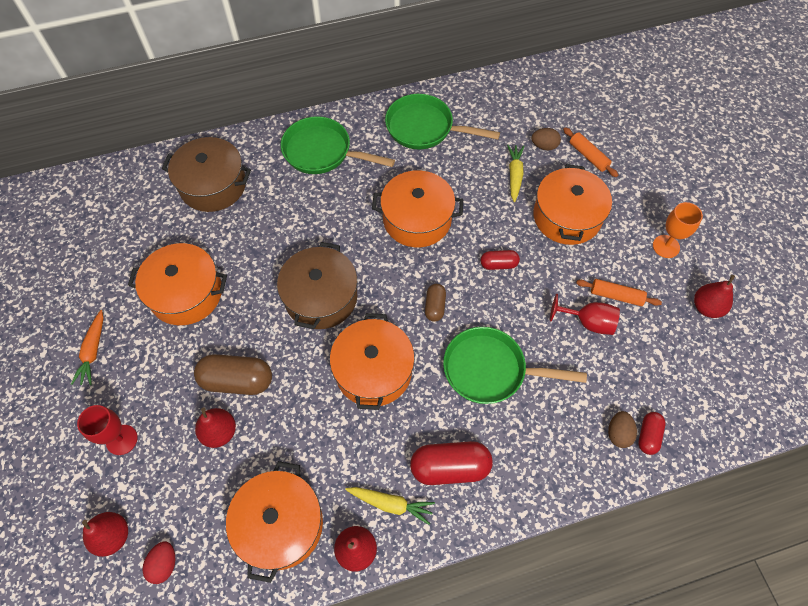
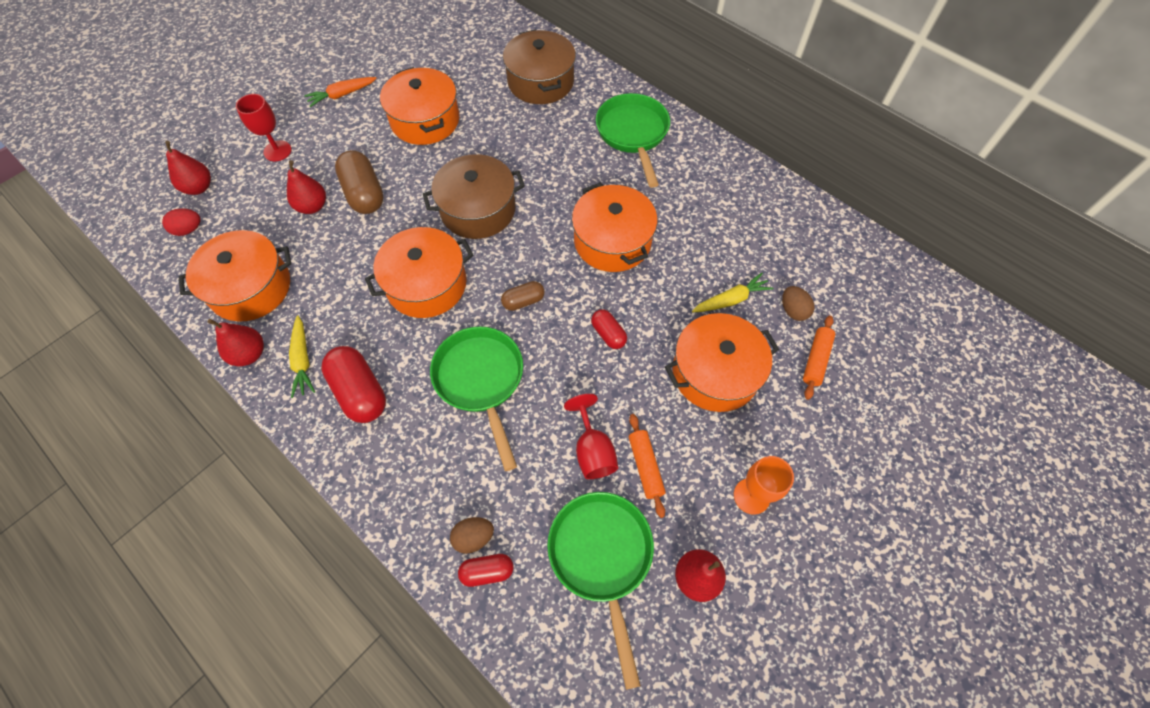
camera: 60 degrees right, 0 degrees up
green pan [385,94,500,149] -> green pan moved to [547,492,654,690]

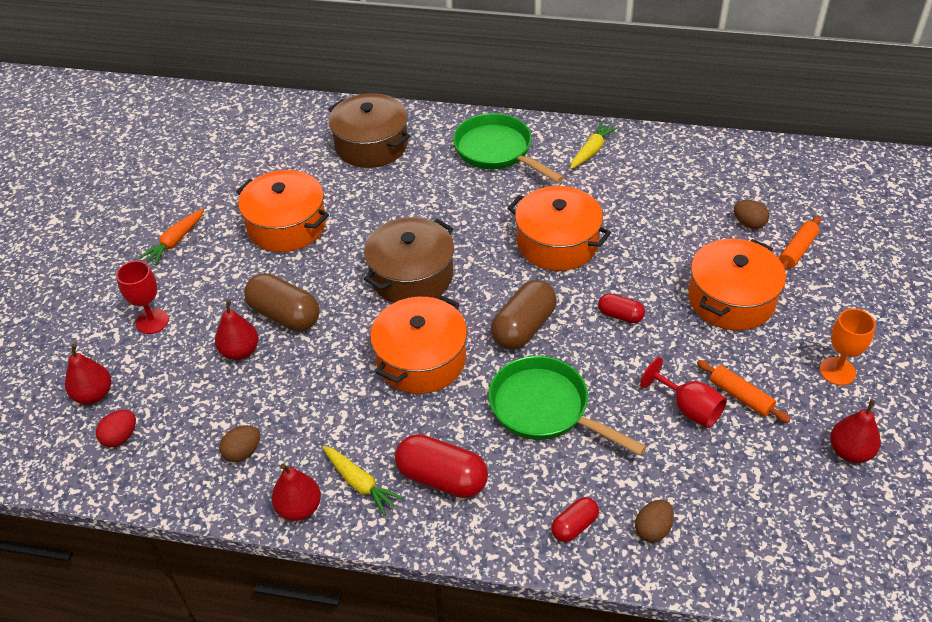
camera: 30 degrees left, 15 degrees down
orange pot [179,230,291,322] -> brown egg [219,425,260,462]
red capsule [458,554,513,587] -> red capsule moved to [551,497,599,542]
brown capsule [501,281,545,311] -> brown capsule [491,280,557,350], size x1.79
green pan [547,492,654,690] -> none
yellow carrot [692,273,774,312] -> yellow carrot moved to [570,122,618,169]
orange rolling pin [803,315,835,400] -> orange rolling pin turned 45 degrees clockwise [779,216,821,271]

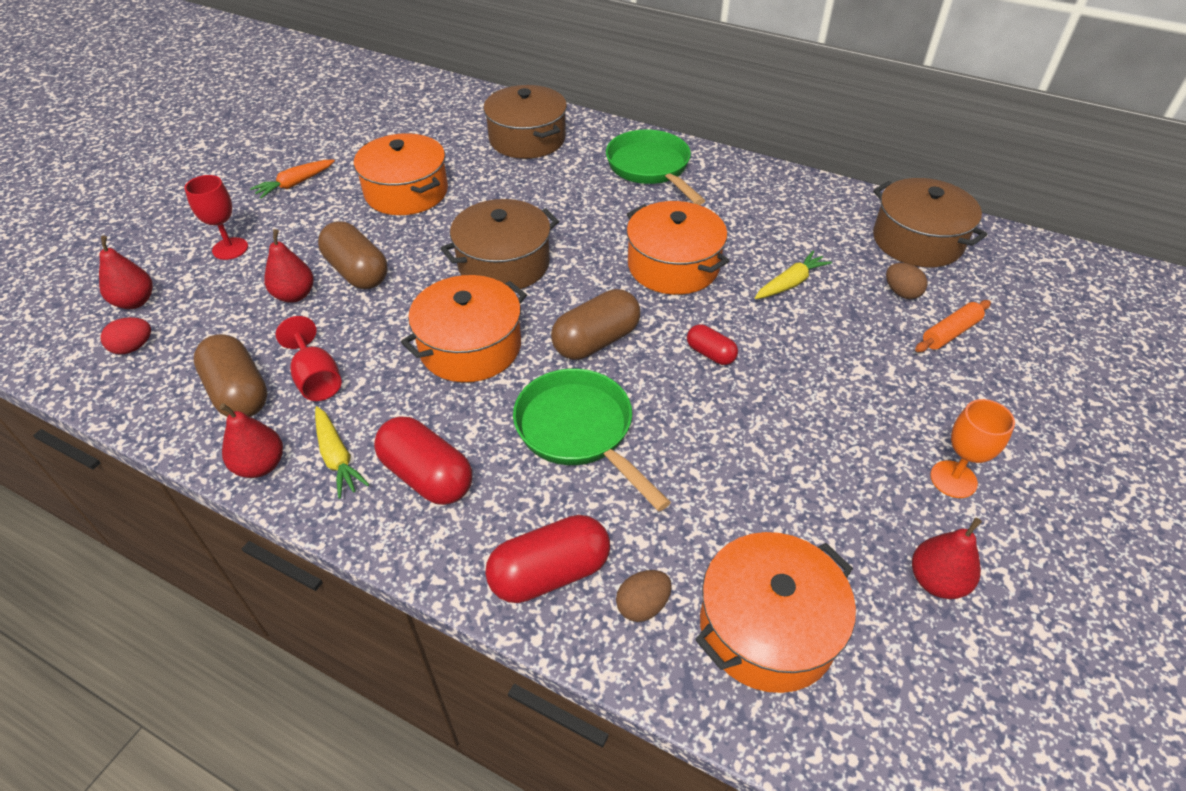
camera: 15 degrees right, 0 degrees up
brown egg [219,425,260,462] -> brown capsule [193,334,268,417]
red capsule [551,497,599,542] -> red capsule [485,515,610,603], size x1.79
yellow carrot [570,122,618,169] -> yellow carrot moved to [755,251,832,299]
red goblet [640,357,727,428] -> red goblet moved to [276,316,342,401]
orange pot [688,239,786,330] -> orange pot moved to [695,532,856,693]
orange rolling pin [697,360,791,423] -> none
none -> brown pot [873,178,988,267]

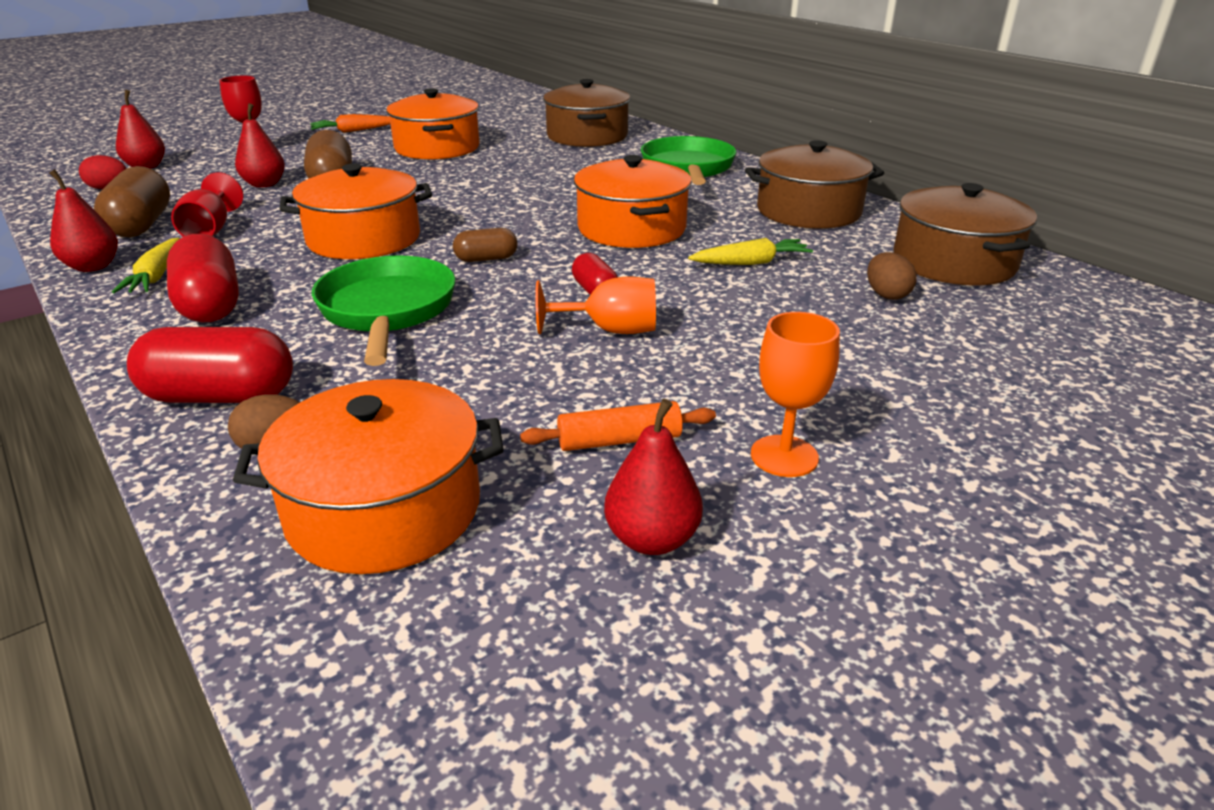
camera: 25 degrees right, 15 degrees down
brown pot [440,199,559,291] -> brown pot moved to [745,140,884,229]
brown capsule [551,289,641,360] -> brown capsule [453,228,517,262], size x0.56
orange rolling pin [915,300,991,352] -> orange rolling pin moved to [520,401,716,451]
none -> orange goblet [535,277,656,334]

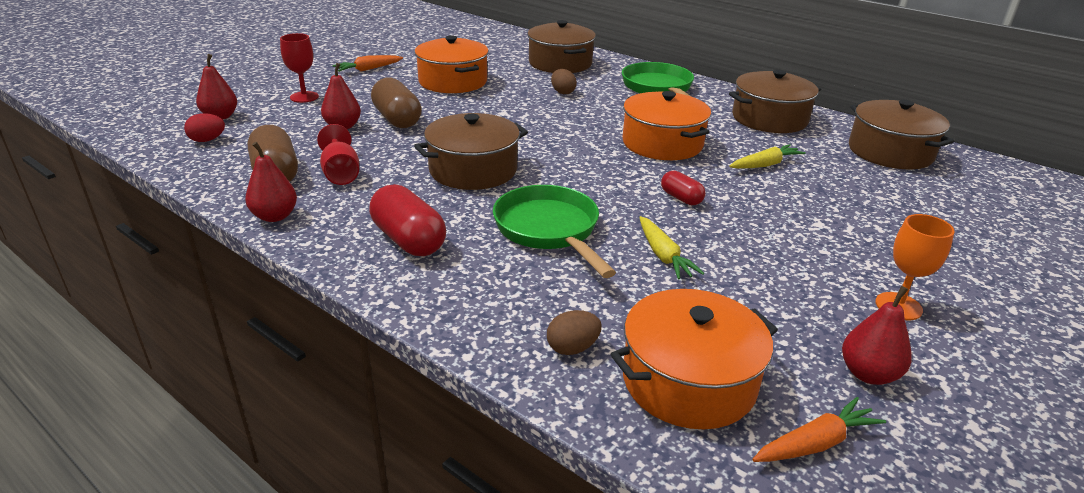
camera: 15 degrees left, 0 degrees up
yellow carrot [112,238,180,293] -> yellow carrot moved to [639,216,704,280]
red capsule [127,327,293,403] -> none
orange pot [280,163,432,259] -> brown pot [414,113,528,190]
brown capsule [453,228,517,262] -> none
orange rolling pin [520,401,716,451] -> none
orange goblet [535,277,656,334] -> none
brown egg [867,252,917,300] -> brown egg moved to [551,69,577,94]
none -> orange carrot [752,397,886,462]

